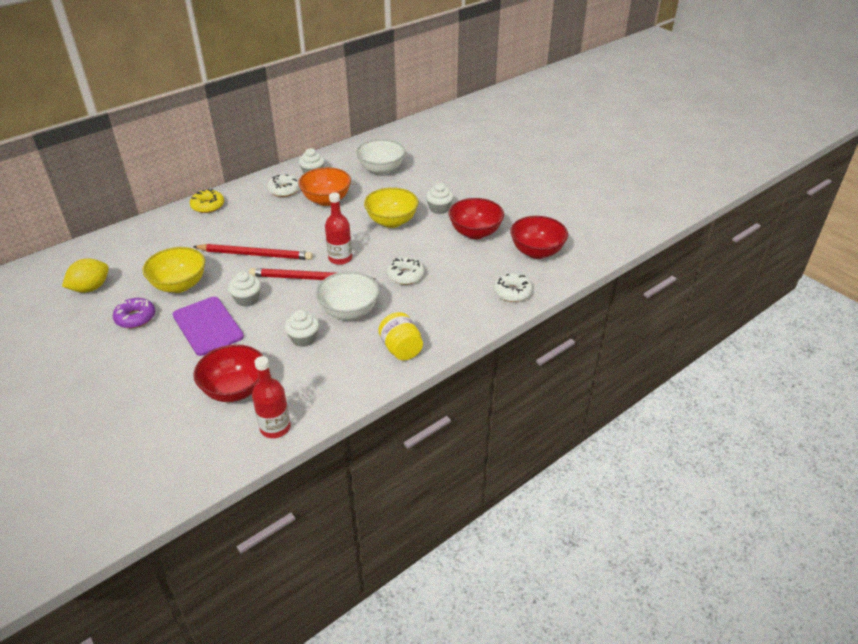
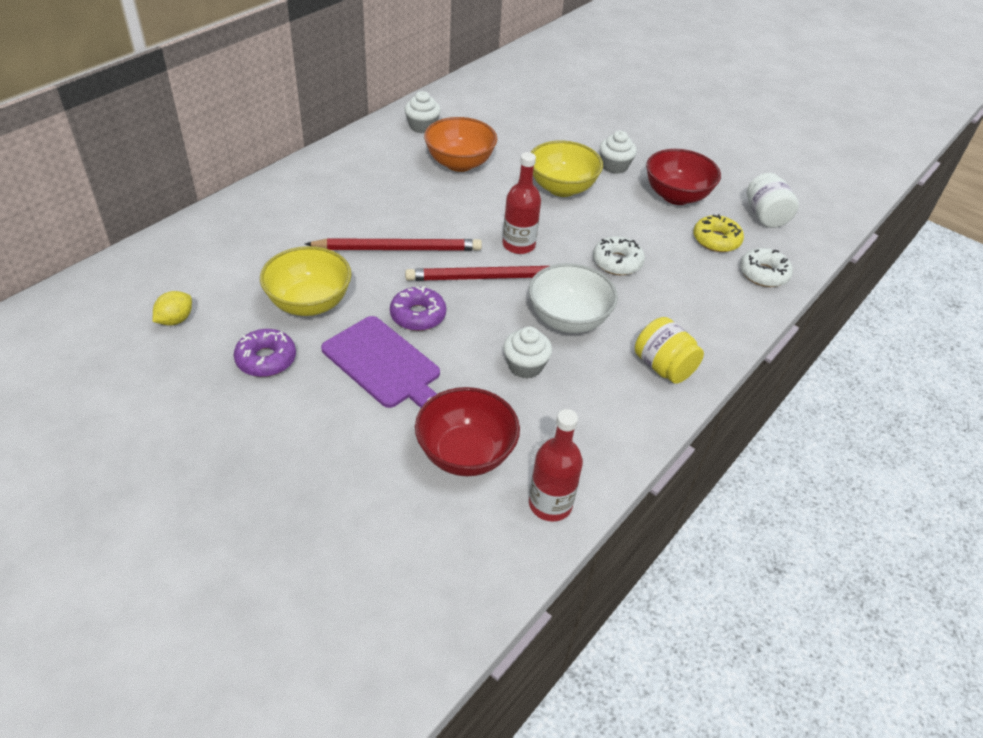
camera: 15 degrees left, 5 degrees up
yellow lemon [62,258,109,293] -> yellow lemon [153,291,192,326], size x0.66
yellow donut [190,189,224,213] -> yellow donut moved to [693,214,744,252]
white cupcake [228,271,261,307] -> purple donut [390,286,446,331]
white donut [267,175,300,197] -> none
white bowl [356,139,405,175] -> none
red bowl [510,216,568,259] -> white jar [747,173,799,228]

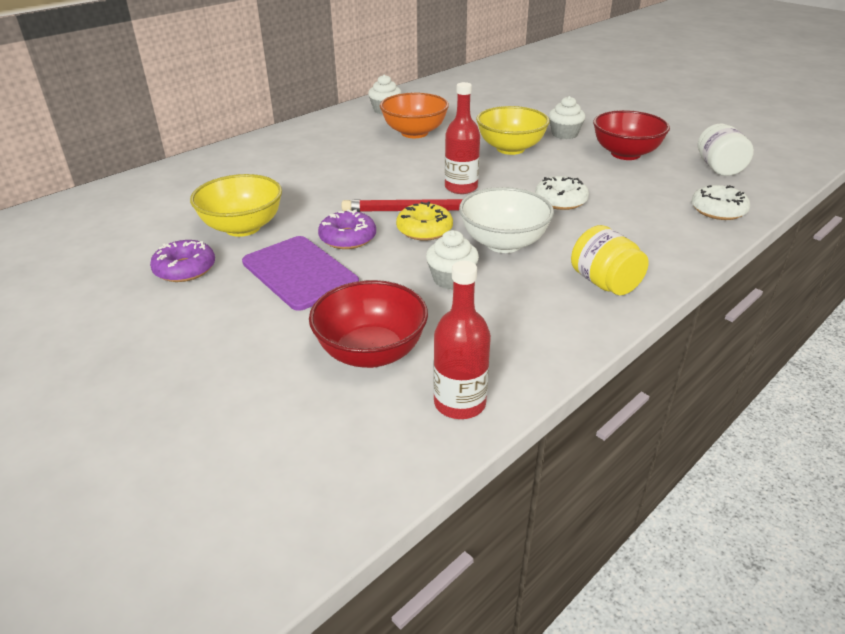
camera: 10 degrees right, 10 degrees down
yellow lemon [153,291,192,326] -> none
red pencil [305,238,482,251] -> none
yellow donut [693,214,744,252] -> yellow donut moved to [396,201,453,241]

